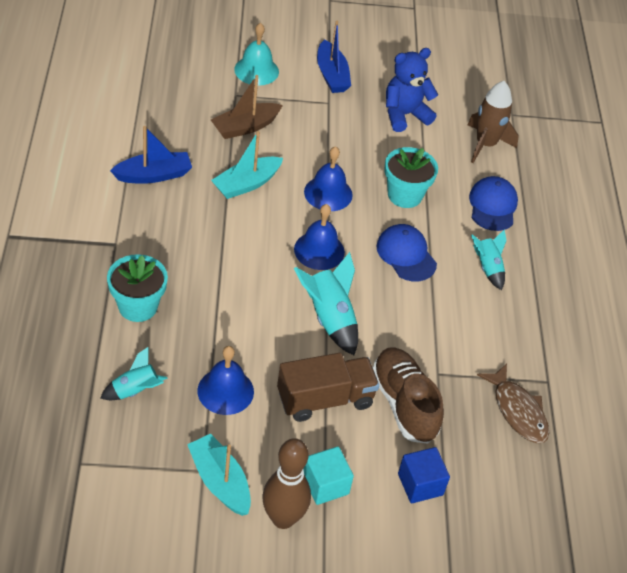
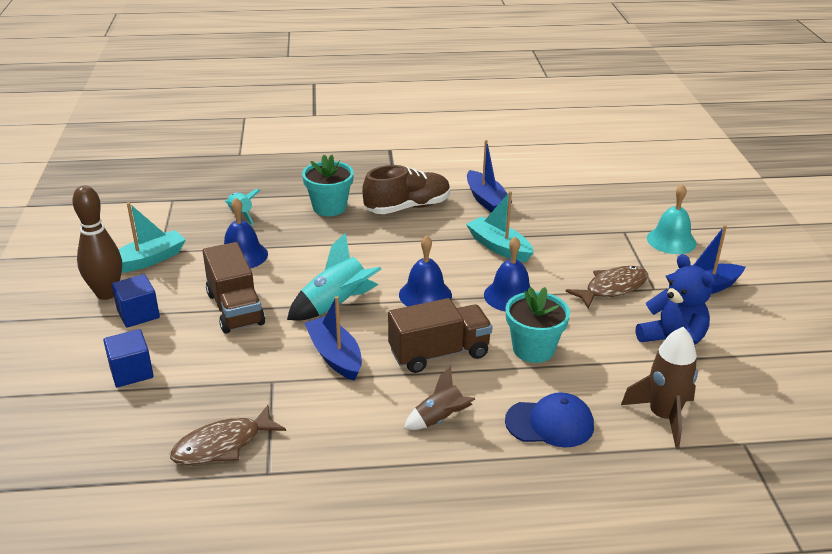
camera: 90 degrees right, 15 degrees down
brown boat [211,75,283,139] -> none
turquoise cube [303,446,354,505] -> blue cube [112,274,160,328]
brown shoe [373,347,444,444] -> brown shoe moved to [362,165,450,214]
blue cap [376,224,437,281] -> brown truck [388,298,492,373]
turquoise rocket [471,230,507,290] -> brown rocket [404,366,475,430]
none -> blue boat [304,296,362,381]
none -> brown fish [565,266,648,309]

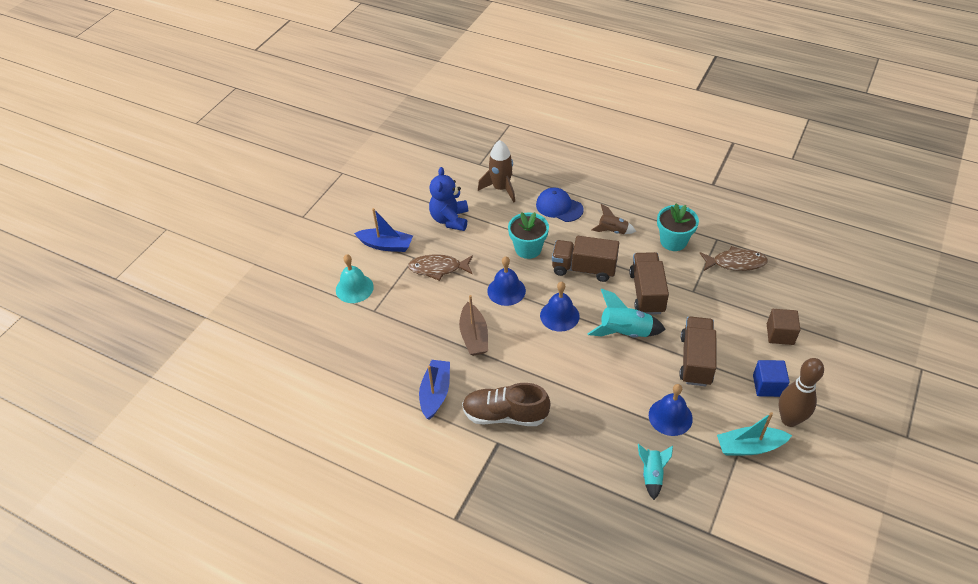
camera: 145 degrees left, 15 degrees up
blue cube [103,329,154,387] -> brown cube [767,309,800,345]
turquoise flower pot [302,155,354,216] -> turquoise flower pot moved to [657,203,699,251]
blue boat [304,296,362,381] -> brown truck [629,252,669,315]
turquoise boat [466,191,534,262] -> brown boat [459,295,488,356]

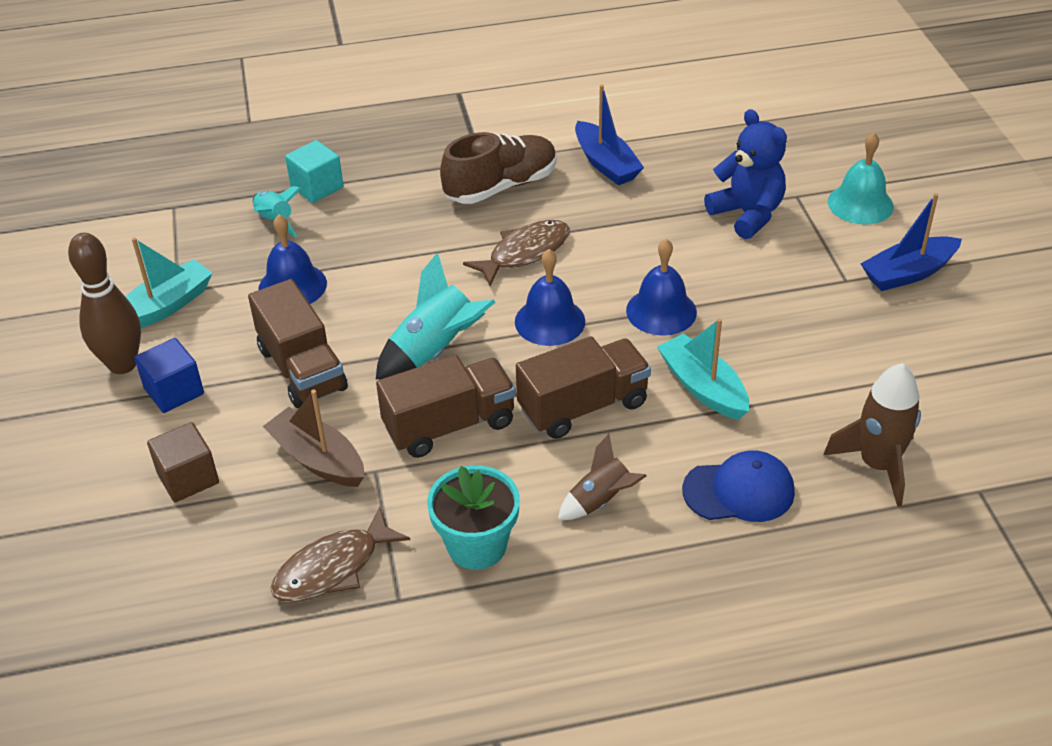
camera: 140 degrees right, 5 degrees down
brown fish [408,254,473,281] -> brown fish moved to [463,220,570,286]
blue teddy bear [429,167,468,231] -> blue teddy bear moved to [704,109,787,239]
brown boat [459,295,488,356] -> brown boat moved to [263,390,364,487]
turquoise flower pot [508,212,549,259] -> turquoise boat [657,318,749,420]
brown truck [629,252,669,315] -> brown truck turned 75 degrees counterclockwise [376,355,516,458]
none -> turquoise cube [285,140,344,203]

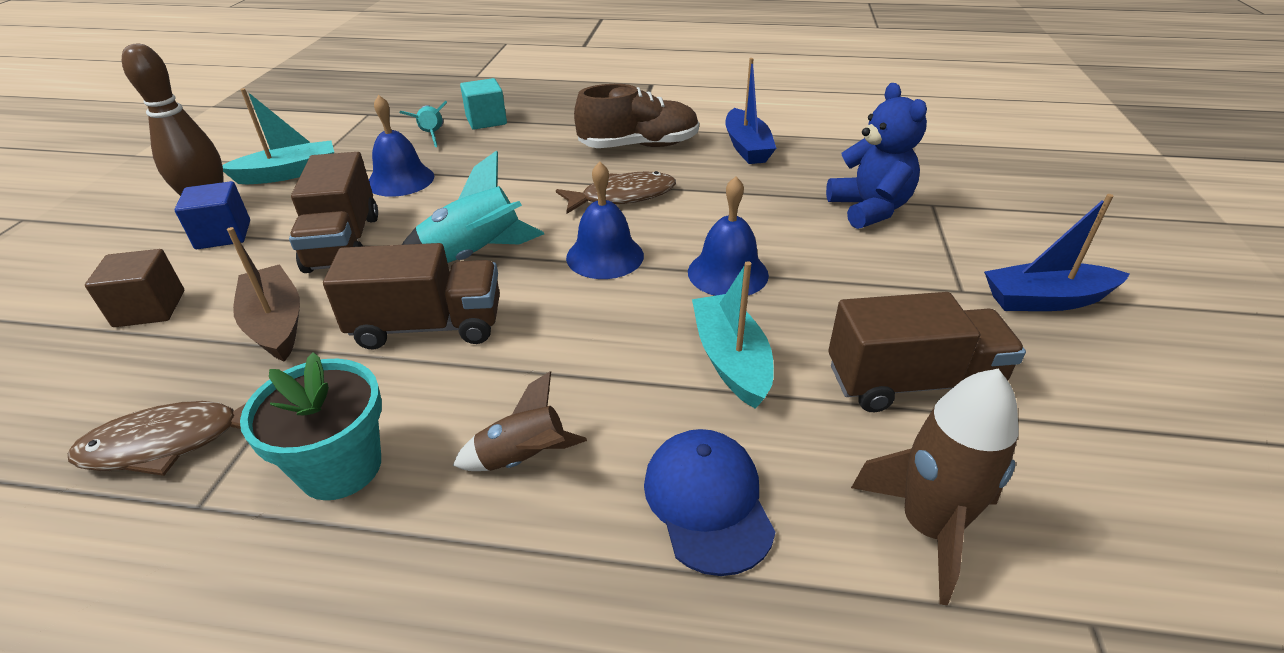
camera: 20 degrees right, 5 degrees down
brown truck [516,336,651,439] -> brown truck moved to [828,292,1026,412]
blue cap [682,450,795,522] -> blue cap turned 120 degrees counterclockwise [644,429,775,576]
turquoise bell [828,132,894,224] -> none

